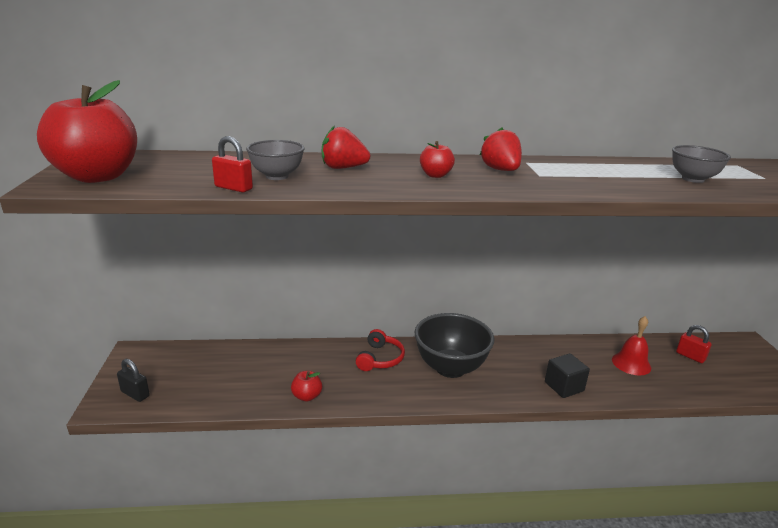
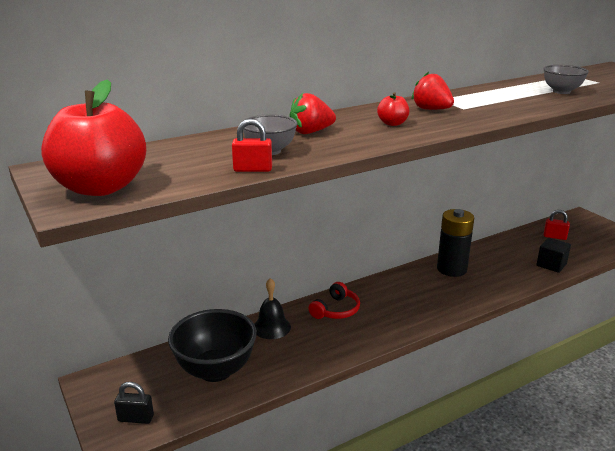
camera: 25 degrees left, 0 degrees up
red apple [291,371,322,402] -> none
red headphones [356,329,405,371] -> red headphones turned 45 degrees clockwise [308,282,360,319]
black bowl [415,313,494,378] -> black bowl moved to [168,309,257,382]
black cube [545,353,590,398] -> black cube moved to [537,238,571,273]
red bell [612,316,651,375] -> none
none -> black bell [254,278,291,339]
none -> black battery [437,209,474,277]

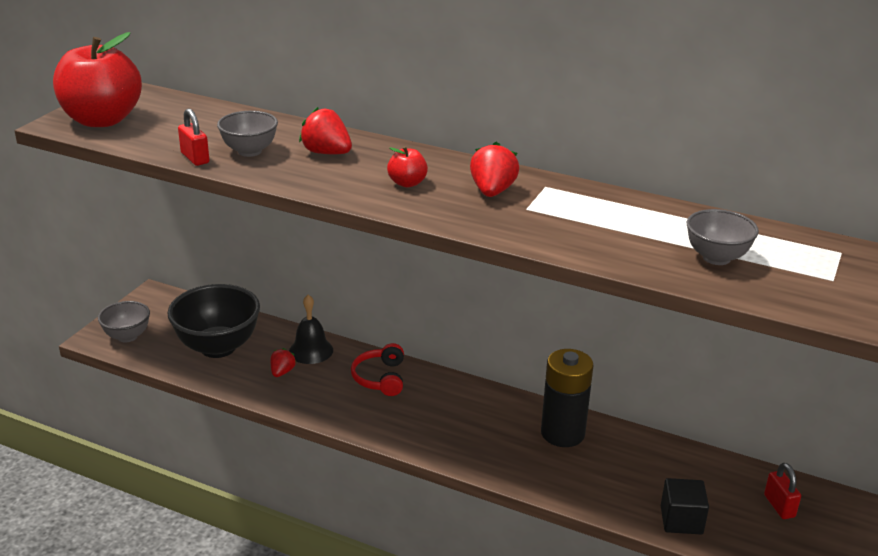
camera: 55 degrees right, 5 degrees up
black padlock [114,382,154,424] -> grey bowl [98,301,150,343]
red headphones [308,282,360,319] -> red headphones turned 90 degrees clockwise [351,343,404,396]
none -> red strawberry [271,348,296,377]

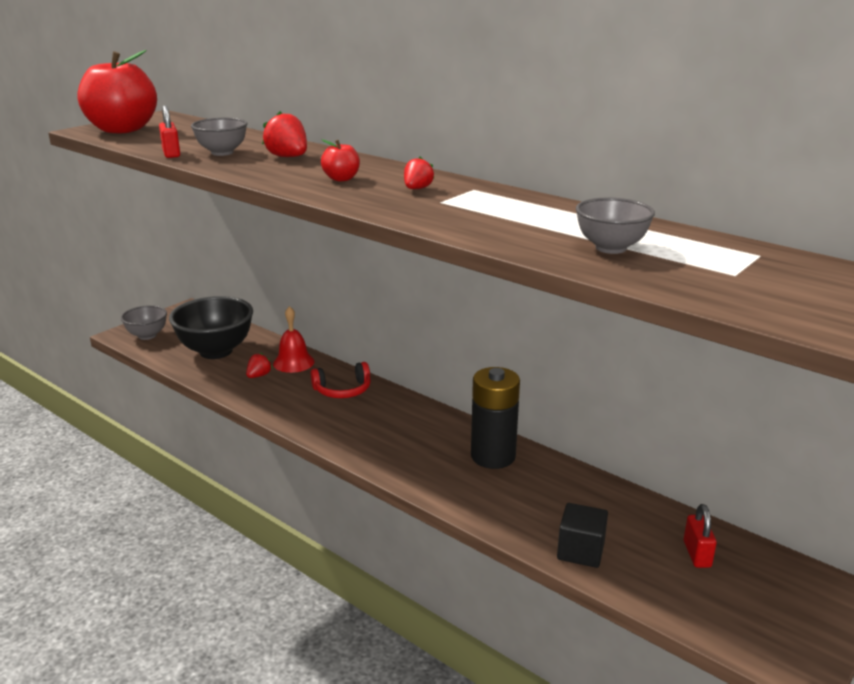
camera: 15 degrees right, 5 degrees down
black bell [289,295,333,364] -> red bell [273,306,314,373]
red headphones [351,343,404,396] -> red headphones turned 120 degrees counterclockwise [311,362,371,398]
red strawberry [470,142,519,197] -> red strawberry [404,157,434,189], size x0.63

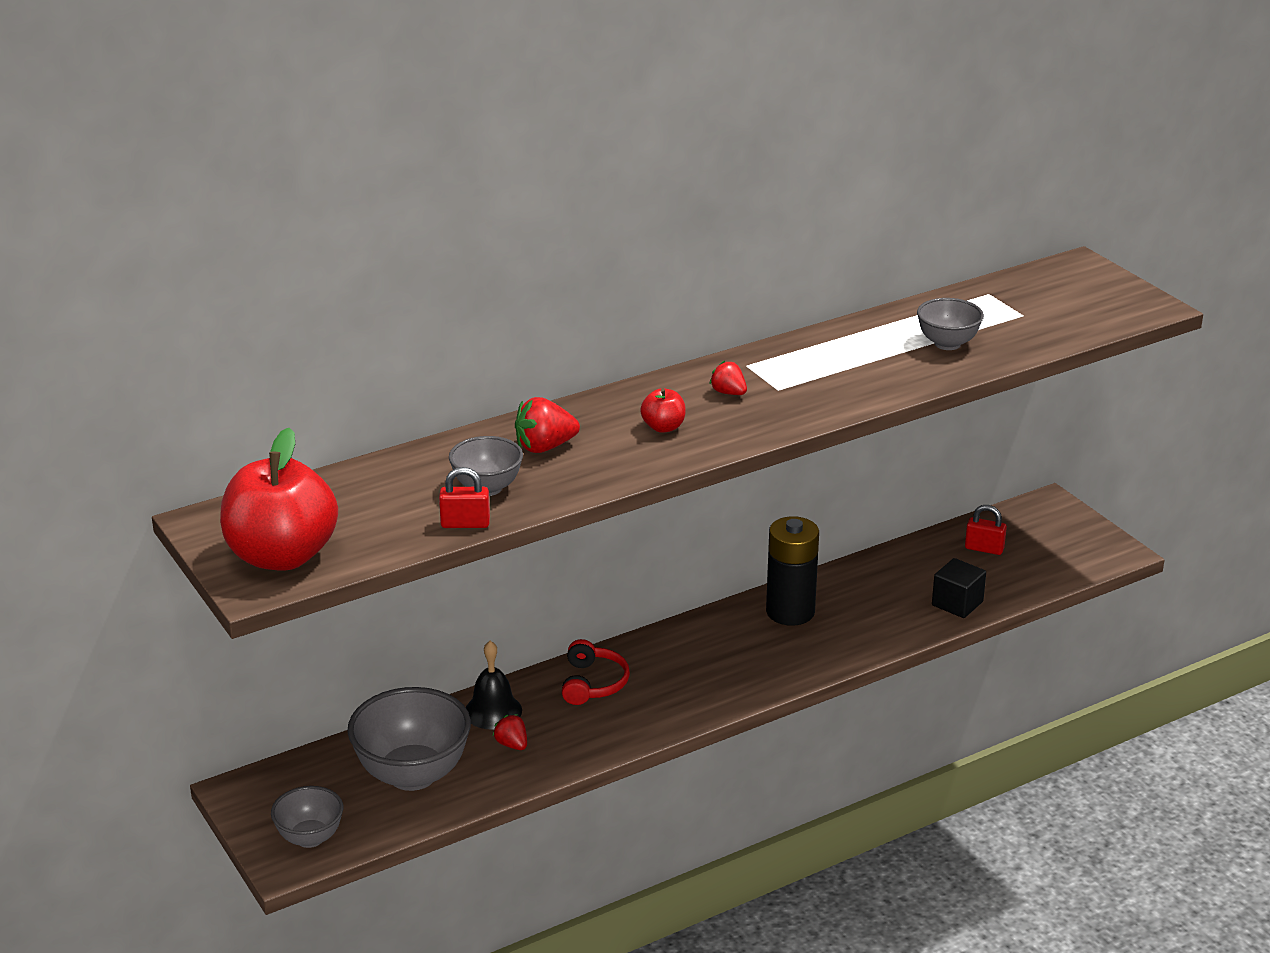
camera: 70 degrees left, 5 degrees up
black bowl [169,296,253,359] -> grey bowl [347,687,471,791]
red bell [273,306,314,373] -> black bell [466,641,522,730]

